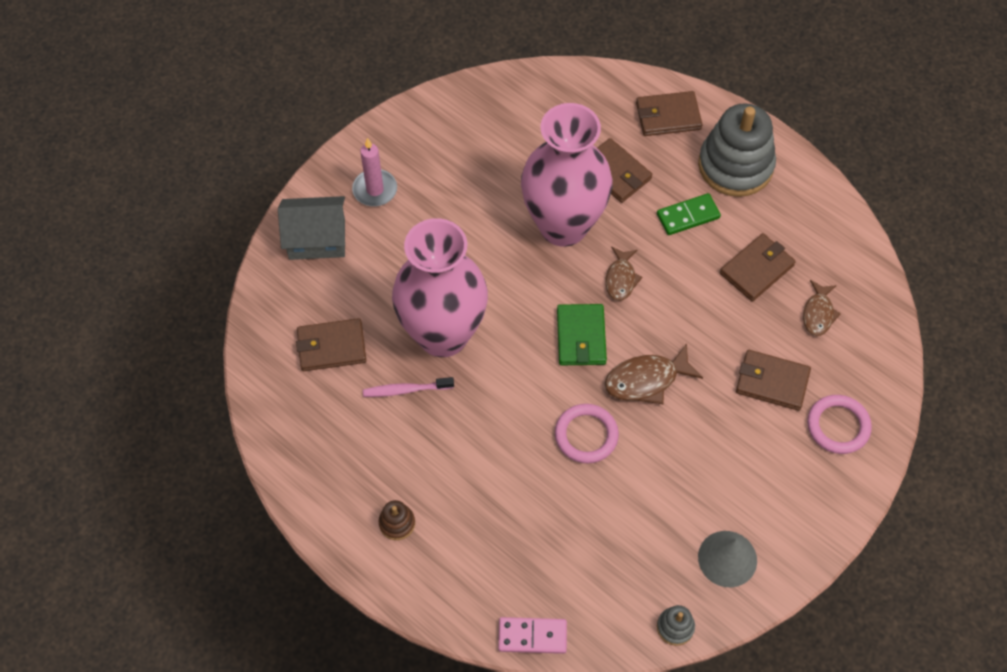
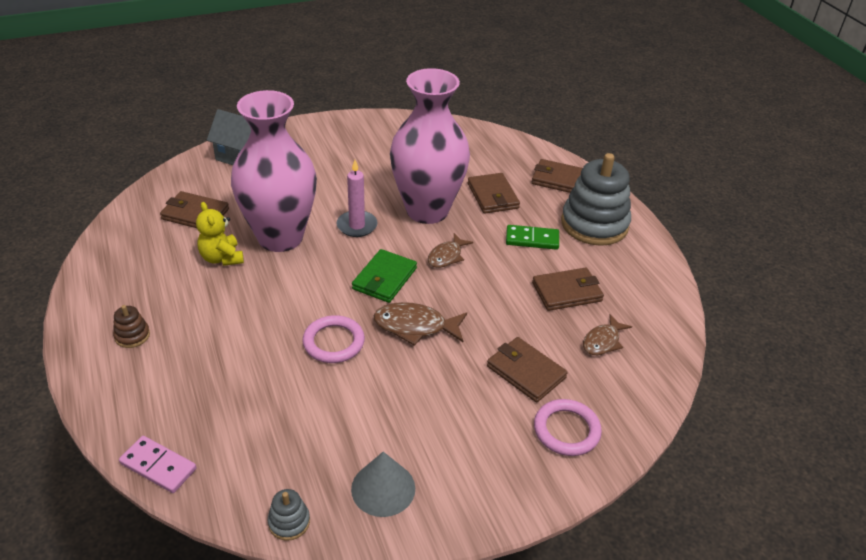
camera: 25 degrees right, 20 degrees down
pink candle [352,138,397,206] -> pink candle moved to [337,160,377,237]
pink toothbrush [363,377,454,397] -> yellow teddy bear [196,202,244,266]

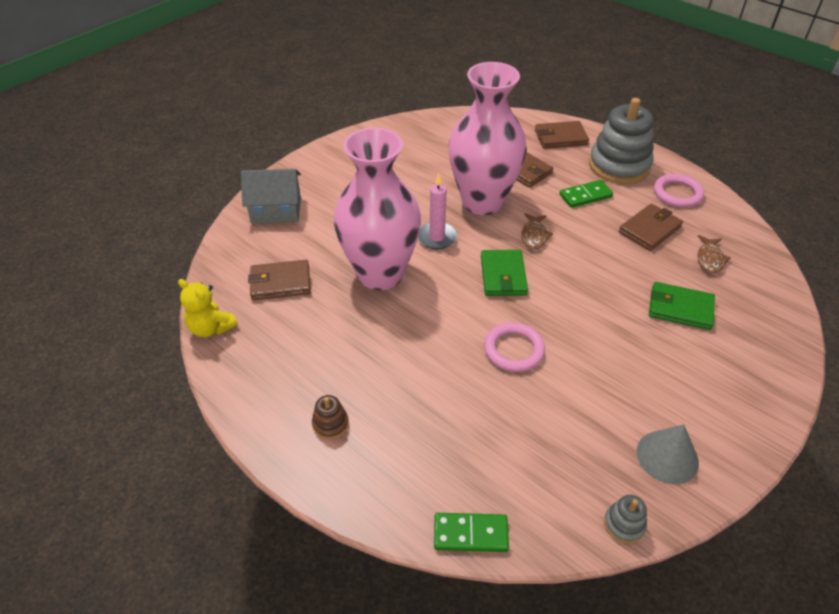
camera: 25 degrees left, 5 degrees up
pink domino [119,436,197,493] -> green domino [434,513,509,552]
yellow teddy bear [196,202,244,266] -> yellow teddy bear moved to [178,279,238,337]
brown fish [374,302,467,346] -> none
brown wallet [487,337,568,402] -> green wallet [649,282,715,330]
pink ring [534,399,602,456] -> pink ring moved to [654,174,704,207]

